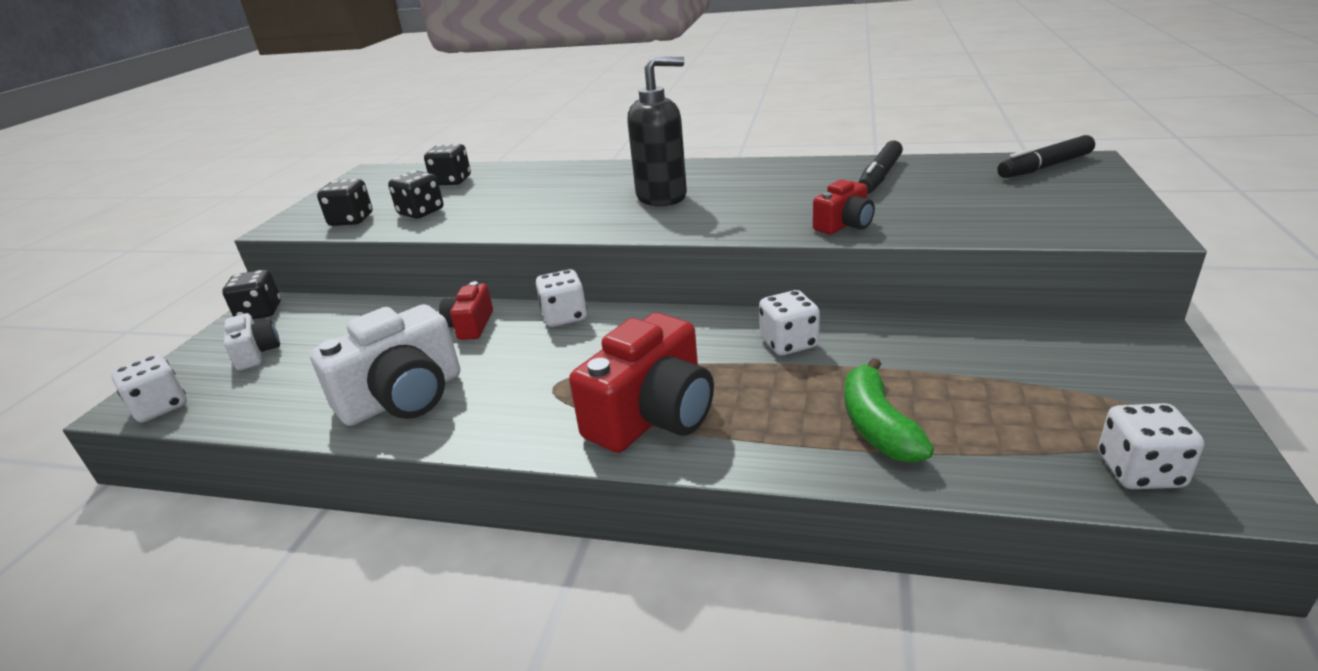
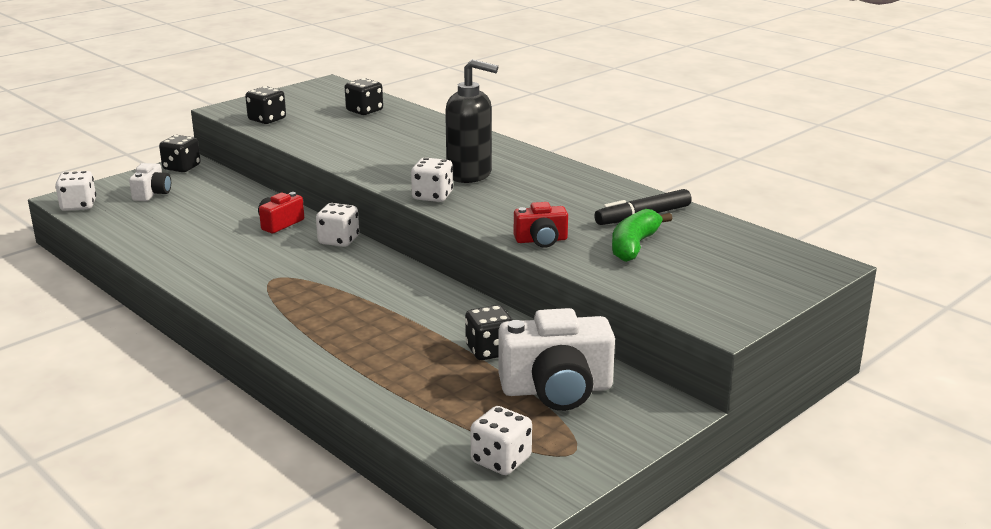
camera: 30 degrees right, 5 degrees down
white camera [310,304,460,426] -> white camera moved to [498,308,615,411]
black dice [388,171,443,219] -> black dice moved to [465,305,513,360]
red camera [569,313,714,453] -> none
white dice [759,290,820,356] -> white dice moved to [411,158,453,202]
green banana [845,358,934,463] -> green banana moved to [612,209,673,262]
black marker [997,135,1095,178] -> none

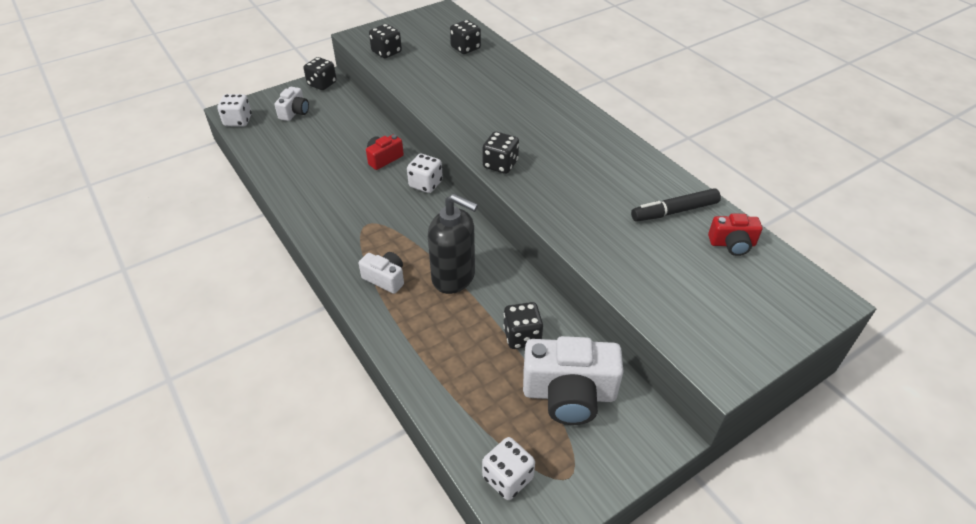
camera: 10 degrees right, 20 degrees up
white dice [411,158,453,202] -> black dice [483,132,519,174]
black soap dispenser [445,59,498,183] -> black soap dispenser moved to [428,193,478,294]
red camera [514,202,568,248] -> red camera moved to [708,214,762,256]
green banana [612,209,673,262] -> none
none -> white camera [359,252,404,294]

